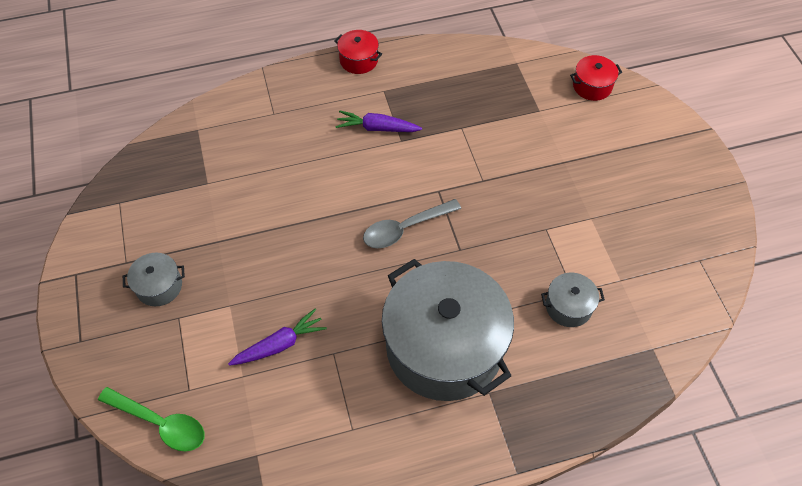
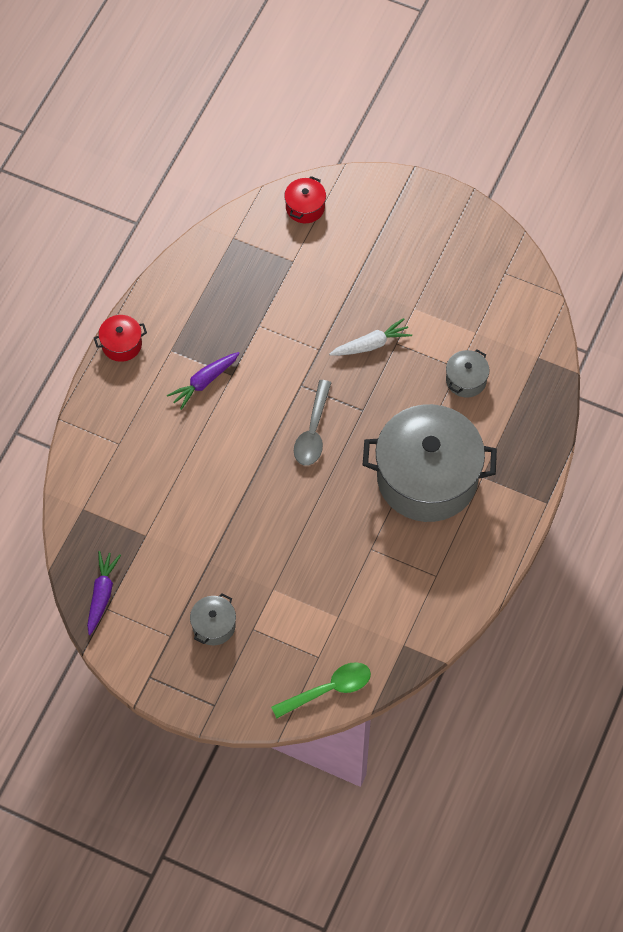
camera: 50 degrees left, 5 degrees up
purple carrot [228,309,327,366] -> purple carrot moved to [87,551,121,635]
none -> white carrot [329,318,412,356]

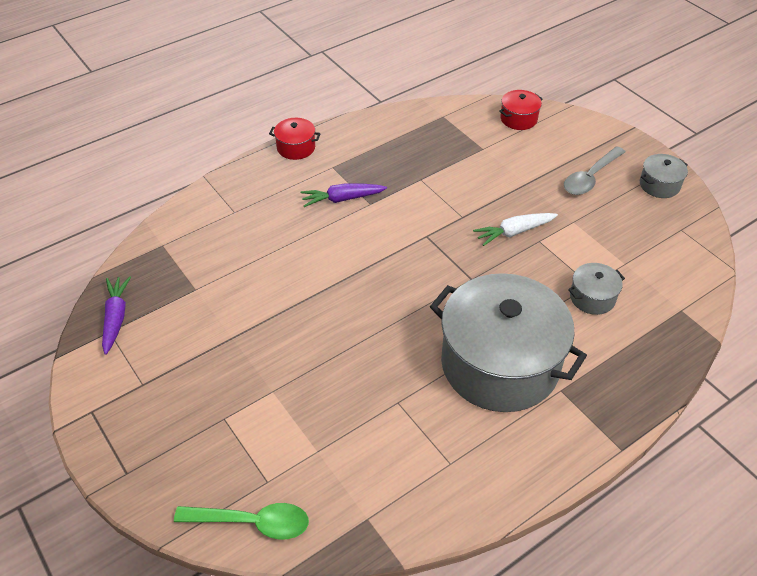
camera: 30 degrees right, 15 degrees down
purple carrot [87,551,121,635] -> purple carrot turned 45 degrees counterclockwise [102,276,131,355]
grey pot [190,593,236,645] -> grey pot moved to [640,154,688,198]
grey spoon [294,380,331,466] -> grey spoon moved to [564,146,626,195]
white carrot [329,318,412,356] -> white carrot turned 150 degrees clockwise [473,213,558,246]

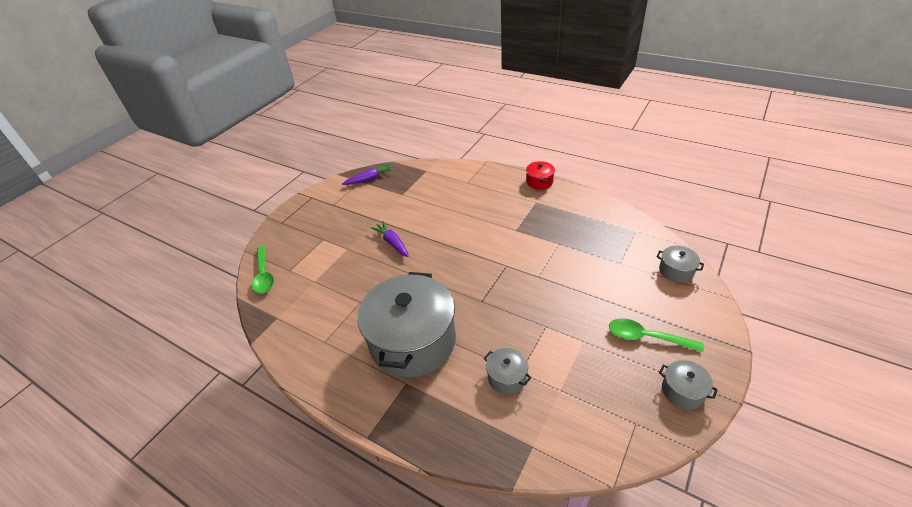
camera: 70 degrees right, 5 degrees down
purple carrot [300,184,387,207] -> purple carrot moved to [370,221,409,257]
white carrot [473,213,558,246] -> none
red pot [499,90,542,130] -> grey pot [657,246,704,283]
grey spoon [564,146,626,195] -> green spoon [609,318,704,352]

